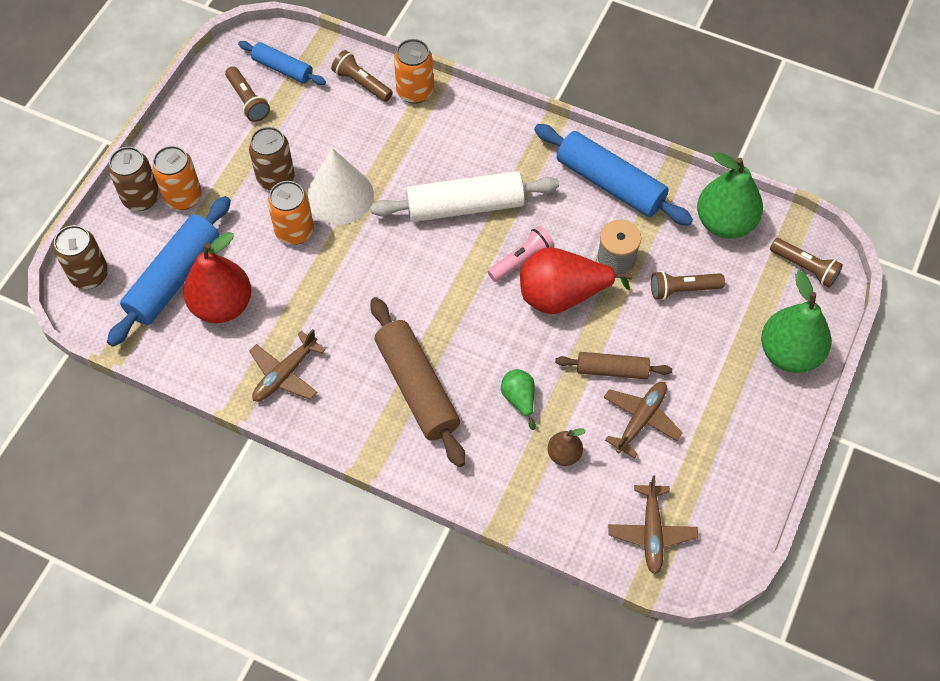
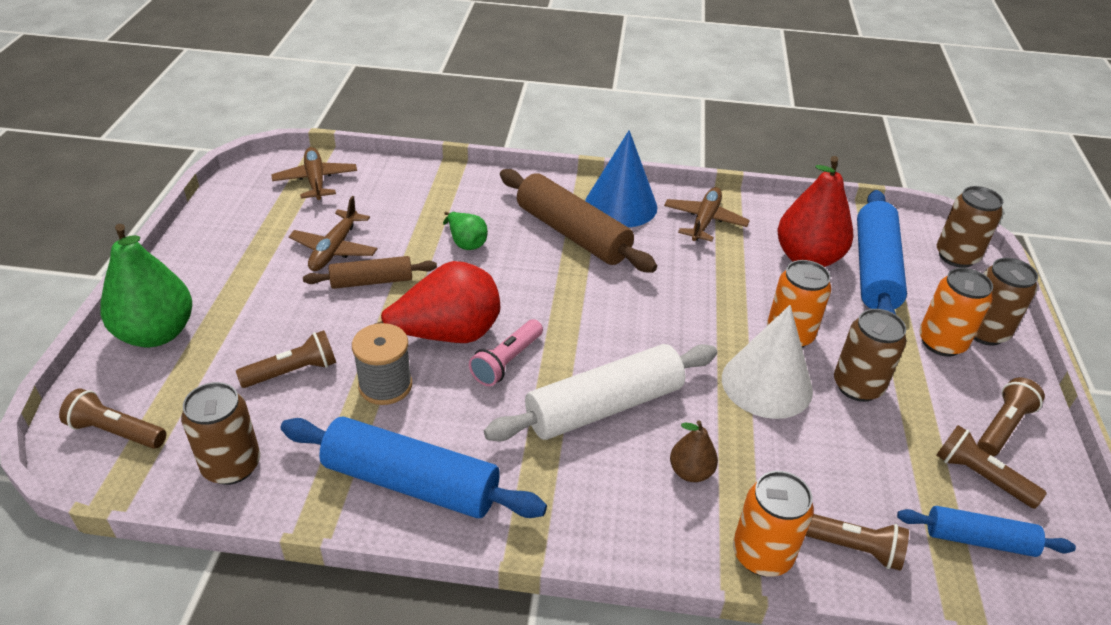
camera: 160 degrees right, 20 degrees down
brown pear [547,428,586,466] -> brown pear moved to [670,420,718,482]
green pear [697,152,763,238] -> brown can [181,382,260,485]
none -> blue cone [585,130,657,228]
none -> brown flashlight [977,377,1045,457]

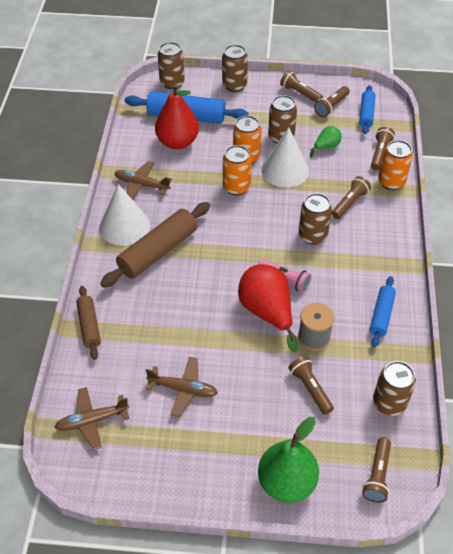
camera: 90 degrees left, 10 degrees up
blue rolling pin [281,417,547,518] -> blue rolling pin [370,276,396,348], size x0.58
brown rolling pin [303,256,437,289] -> brown rolling pin moved to [76,286,101,360]
green pear [443,212,488,250] -> green pear moved to [310,126,342,158]
white rolling pin [484,344,717,442] -> brown can [299,193,332,245]
blue cone [585,130,657,228] -> white cone [99,184,150,246]
brown pear [670,420,718,482] -> brown flashlight [331,176,371,219]
orange can [919,268,993,357] -> orange can moved to [223,145,252,195]

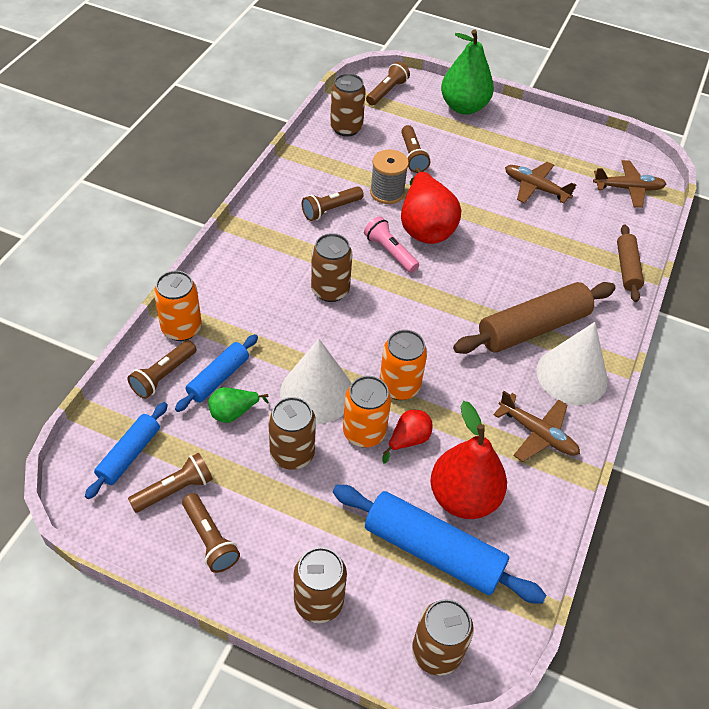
camera: 165 degrees left, 0 degrees up
brown flashlight [331,176,371,219] -> brown flashlight moved to [302,186,364,221]
blue rolling pin [370,276,396,348] -> blue rolling pin moved to [175,334,258,412]
none -> red pear [382,410,433,464]

